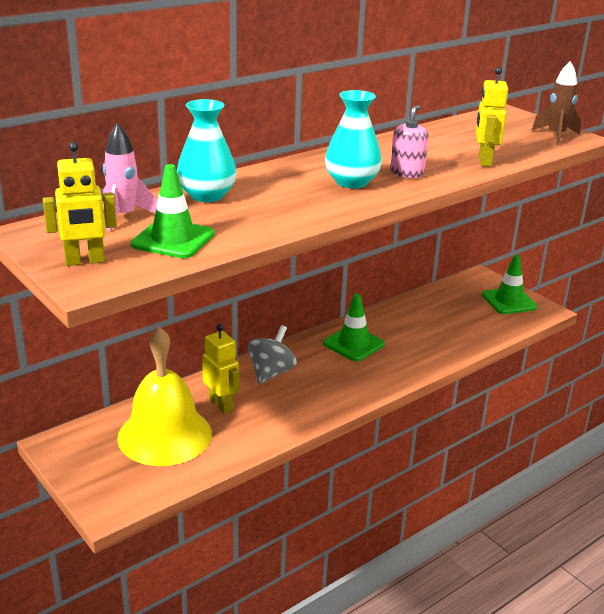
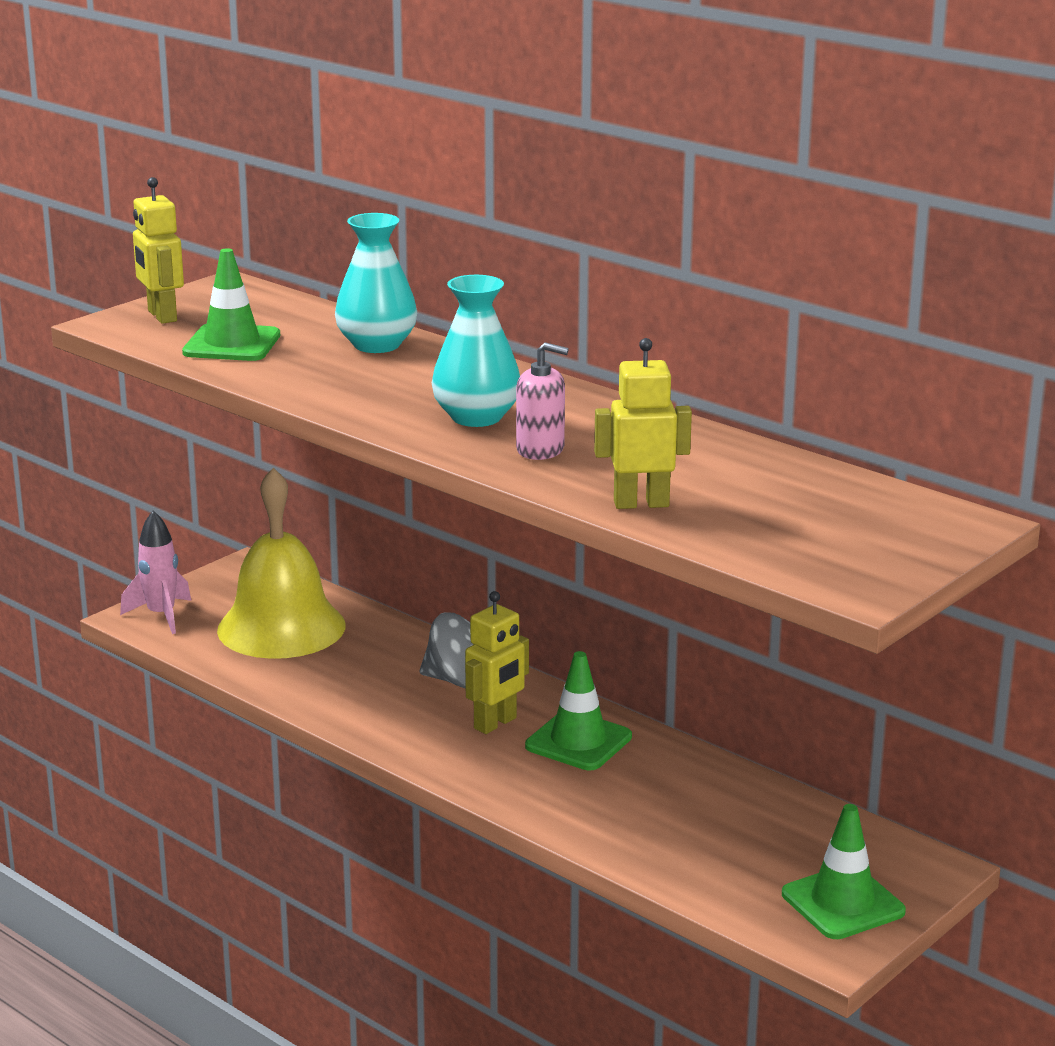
camera: 80 degrees right, 5 degrees down
pink rocket [103,123,157,231] -> pink rocket moved to [120,510,191,634]
yellow robot [202,324,240,414] -> yellow robot moved to [465,591,529,734]
brown rocket [532,61,581,145] -> none

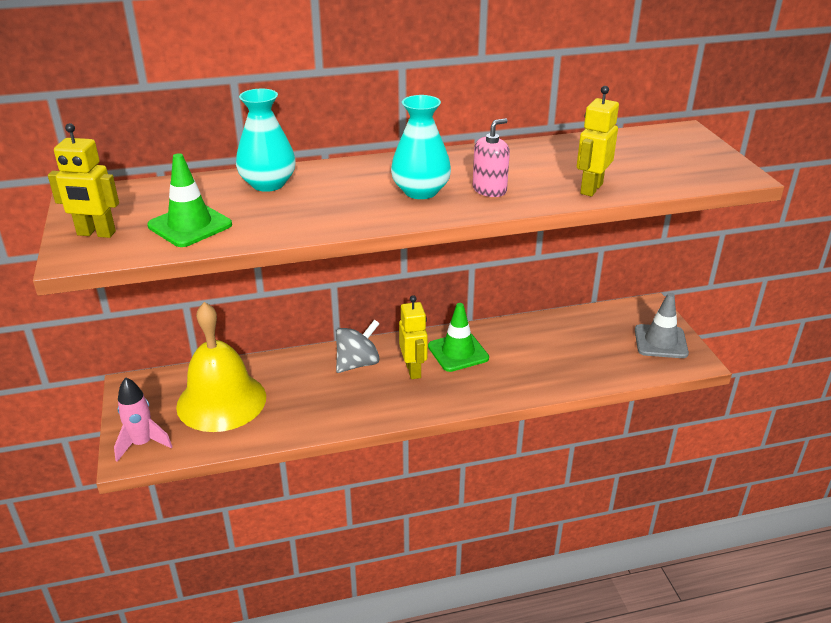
camera: 55 degrees left, 10 degrees up
green traffic cone [782,804,906,939] -> grey traffic cone [635,293,689,358]

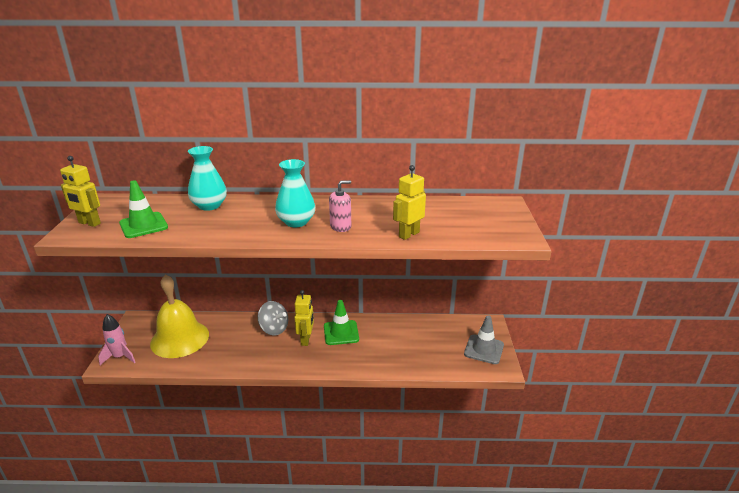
camera: 15 degrees right, 5 degrees down
grey spinning top [336,320,380,373] -> grey spinning top turned 60 degrees clockwise [258,301,288,335]

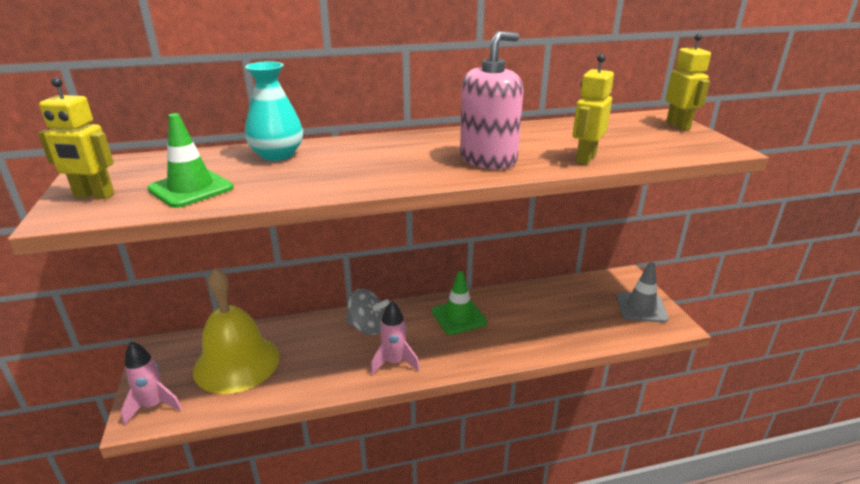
camera: 15 degrees left, 0 degrees up
turquoise vase [275,159,315,227] -> none
yellow robot [294,290,314,346] -> yellow robot moved to [666,33,711,130]
pink soap dispenser [329,180,351,232] -> pink soap dispenser [460,31,524,169], size x1.73
none -> pink rocket [370,301,420,375]

